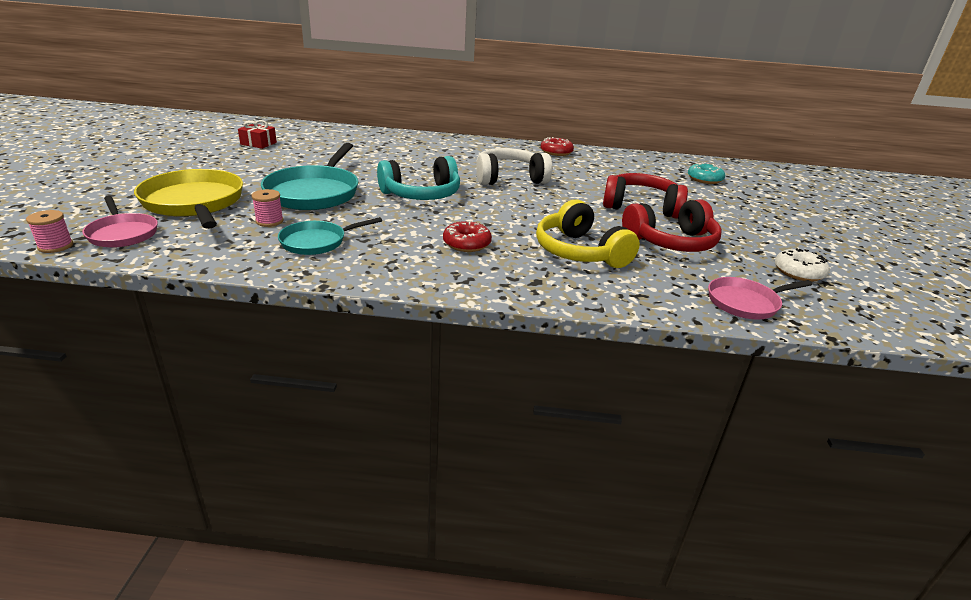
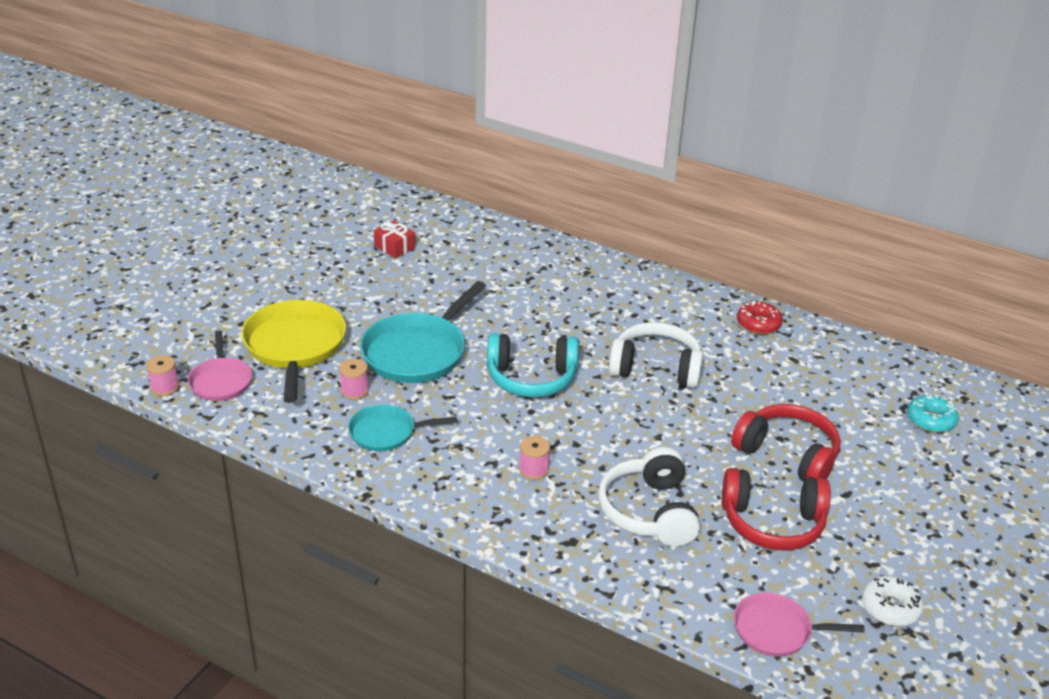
camera: 25 degrees right, 5 degrees up
red donut [443,221,492,252] -> pink spool [519,436,550,480]
yellow headphones [536,200,640,268] -> white headphones [599,447,700,547]

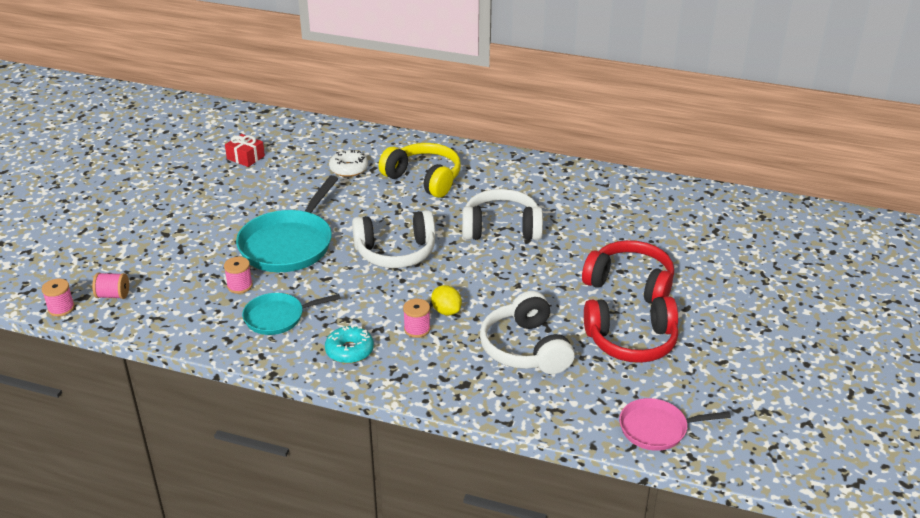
camera: 10 degrees left, 0 degrees up
pink pan [188,330,252,401] -> pink spool [92,272,129,299]
yellow pan [241,300,346,403] -> none
turquoise headphones [487,333,579,397] -> white headphones [352,210,435,268]
red donut [737,301,783,334] -> none
white donut [862,576,924,626] -> white donut moved to [329,150,368,177]
turquoise donut [907,395,959,433] -> turquoise donut moved to [325,325,374,364]
none -> yellow headphones [379,143,461,198]
none -> yellow lemon [431,285,462,315]

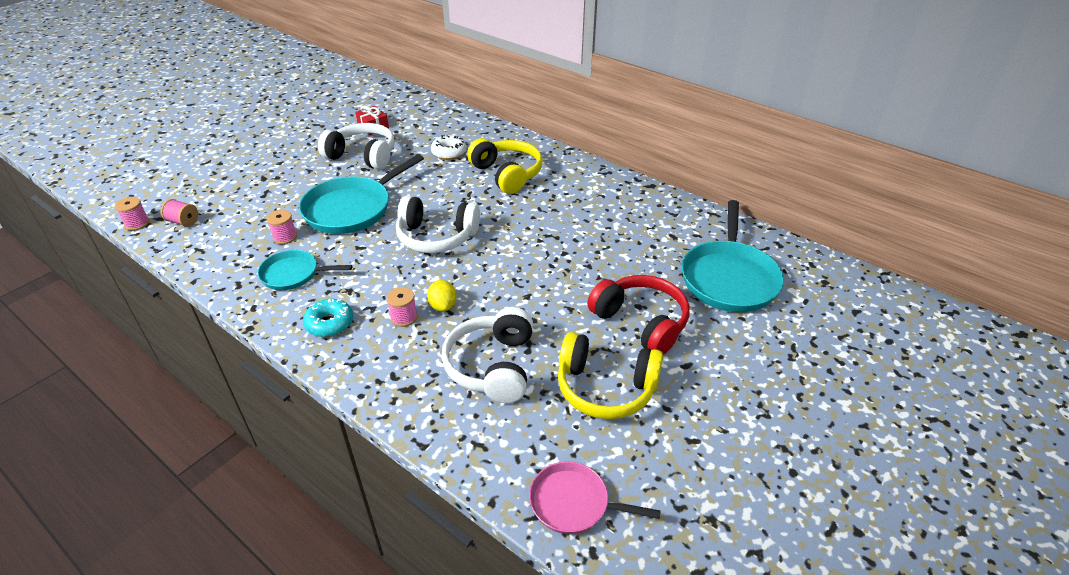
camera: 20 degrees right, 5 degrees up
white headphones [462,189,543,240] -> white headphones moved to [318,123,395,170]
red headphones [584,296,678,363] -> yellow headphones [558,332,663,419]
none -> turquoise pan [681,200,784,312]

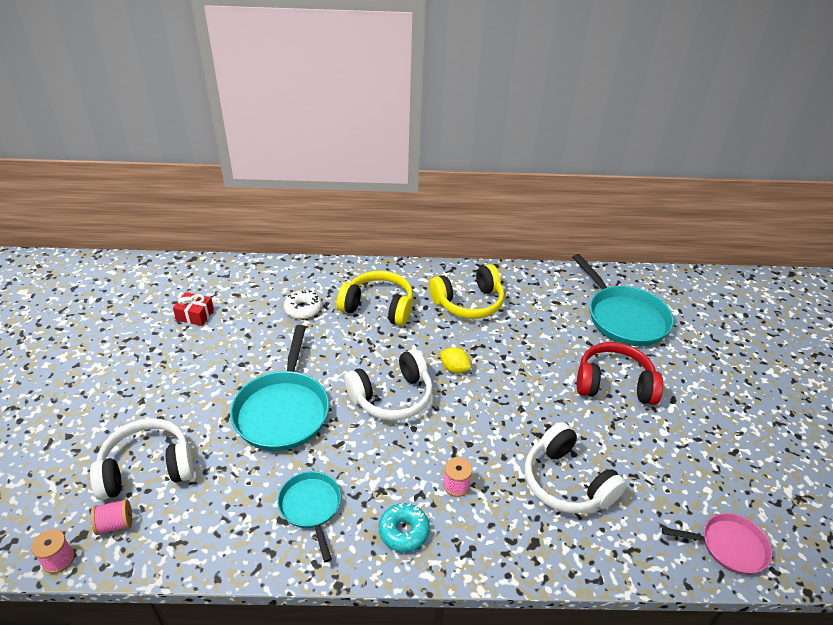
camera: 40 degrees left, 0 degrees up
turquoise pan [258,250,352,290] -> turquoise pan turned 105 degrees clockwise [277,471,341,562]
pink spool [267,210,297,244] -> none
white headphones [318,123,395,170] -> white headphones moved to [90,418,194,500]
yellow lemon [427,280,457,312] -> yellow lemon moved to [440,347,471,373]
pink pan [529,462,661,534] -> pink pan turned 150 degrees counterclockwise [662,513,772,575]
yellow headphones [558,332,663,419] -> yellow headphones moved to [429,264,505,319]

